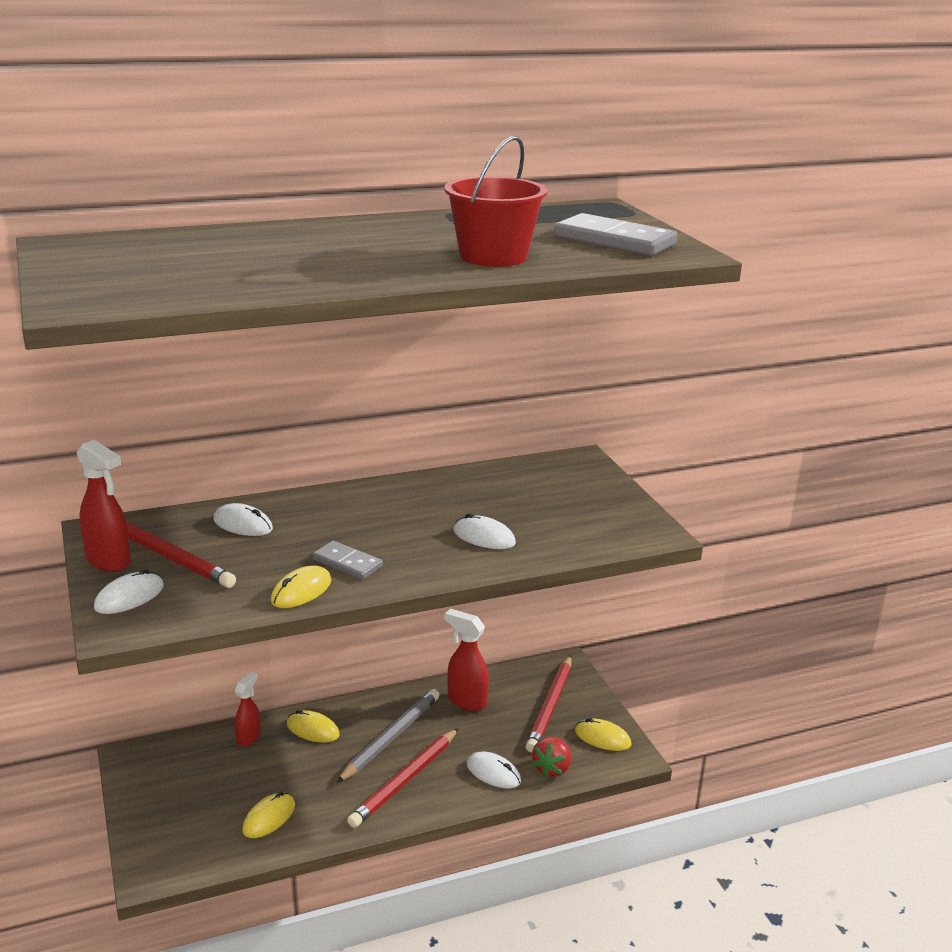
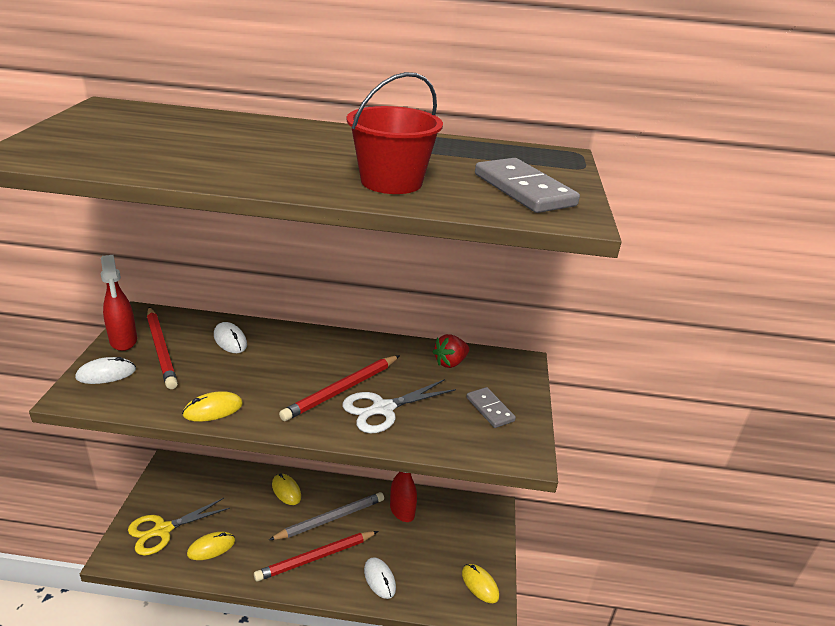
camera: 25 degrees right, 5 degrees up
red spray bottle [235,672,261,746] -> none
grey domino [313,541,383,580] -> grey domino moved to [466,387,516,428]
white mouse [453,513,516,549] -> white scissors [342,379,456,433]
red pencil [525,655,572,752] -> red pencil moved to [279,355,400,421]
red strawberry [531,737,571,778] -> red strawberry moved to [432,334,469,368]
none -> yellow scissors [128,498,230,556]

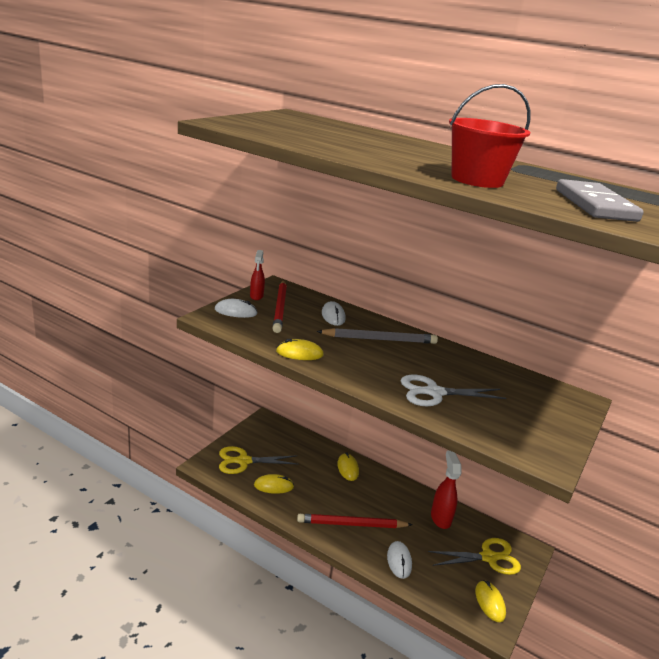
camera: 25 degrees right, 5 degrees down
red spray bottle [101,255,137,351] -> red spray bottle [250,250,265,300], size x0.66
grey pencil [269,492,384,540] -> grey pencil moved to [317,328,438,344]
red pencil [279,355,400,421] -> none
red strawberry [432,334,469,368] -> none
grey domino [466,387,516,428] -> none
none -> yellow scissors [428,538,521,575]

